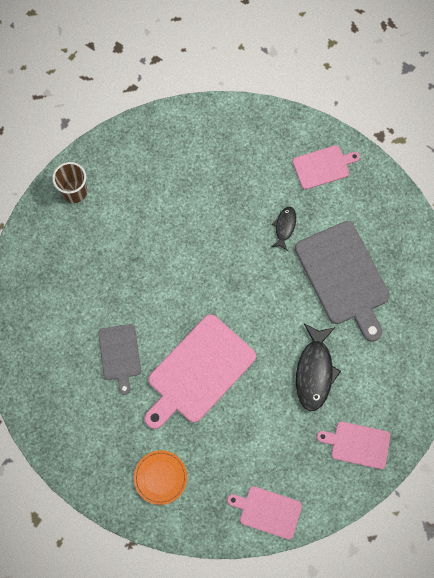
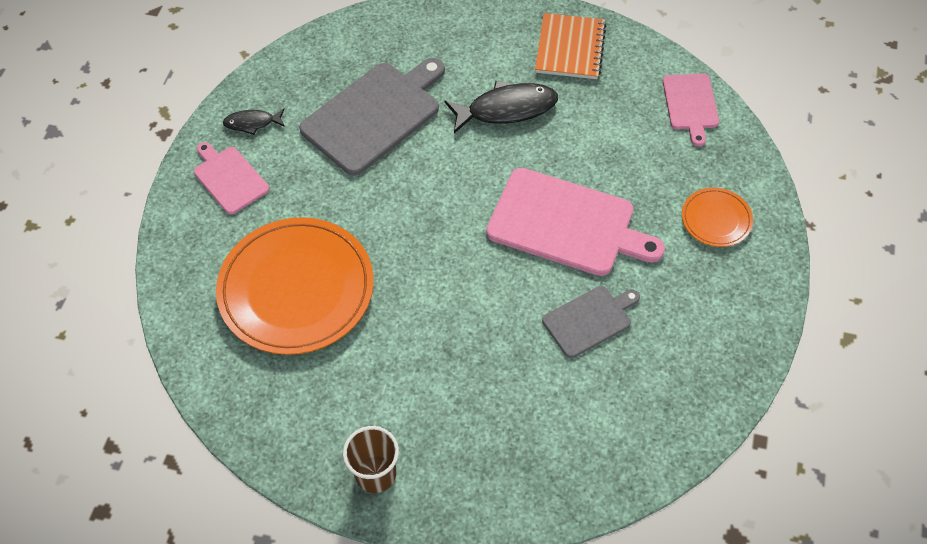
camera: 110 degrees left, 15 degrees down
black fish [272,206,296,251] -> black fish moved to [223,109,285,135]
pink cutting board [317,422,390,469] -> orange notebook [535,13,606,79]
none -> orange plate [216,217,374,355]

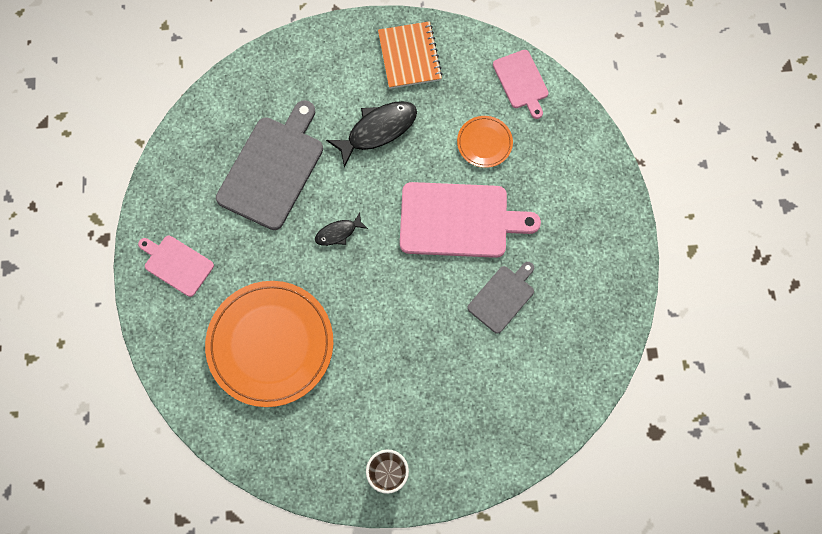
camera: 20 degrees left, 15 degrees up
black fish [223,109,285,135] -> black fish moved to [315,213,368,246]
orange plate [682,188,753,247] -> orange plate moved to [457,116,513,168]

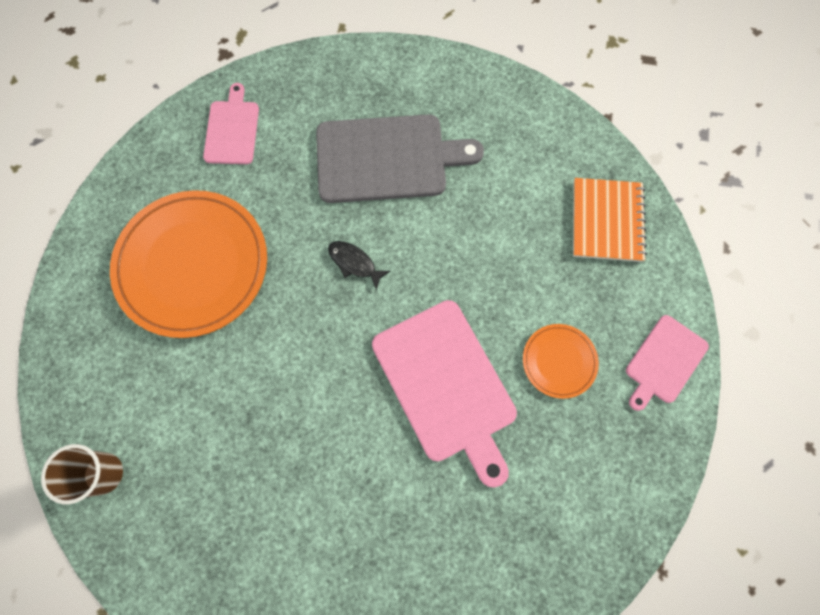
camera: 60 degrees right, 0 degrees up
black fish [326,101,417,168] -> none
orange notebook [378,21,443,89] -> orange notebook turned 45 degrees counterclockwise [573,178,647,262]
grey cutting board [467,262,534,334] -> none

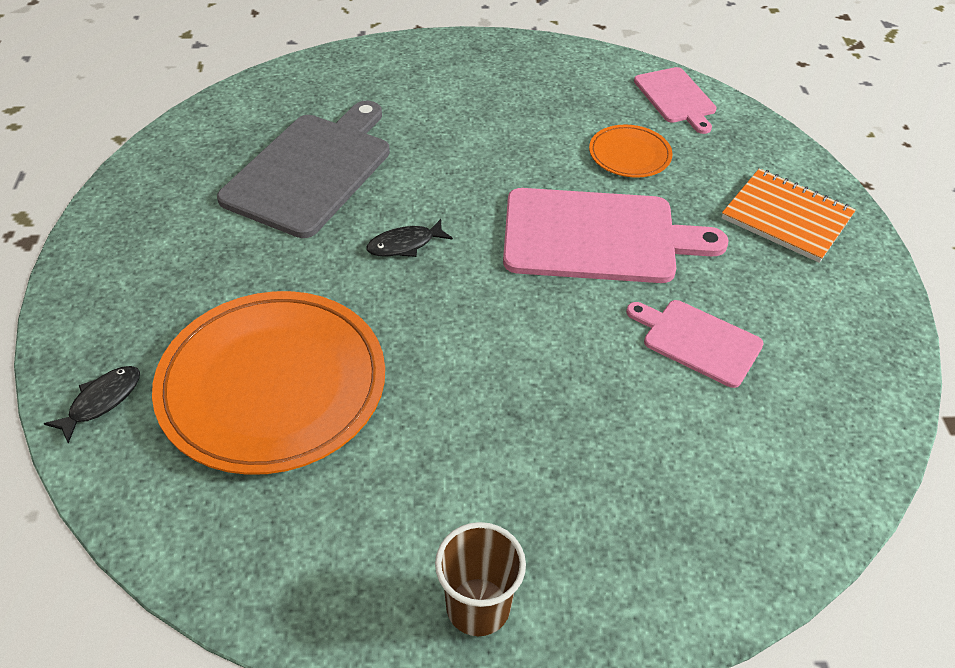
camera: 60 degrees left, 25 degrees down
pink cutting board [203,83,259,164] -> pink cutting board moved to [626,300,764,388]
orange notebook [573,178,647,262] -> orange notebook moved to [721,168,856,263]
none -> black fish [44,366,140,443]

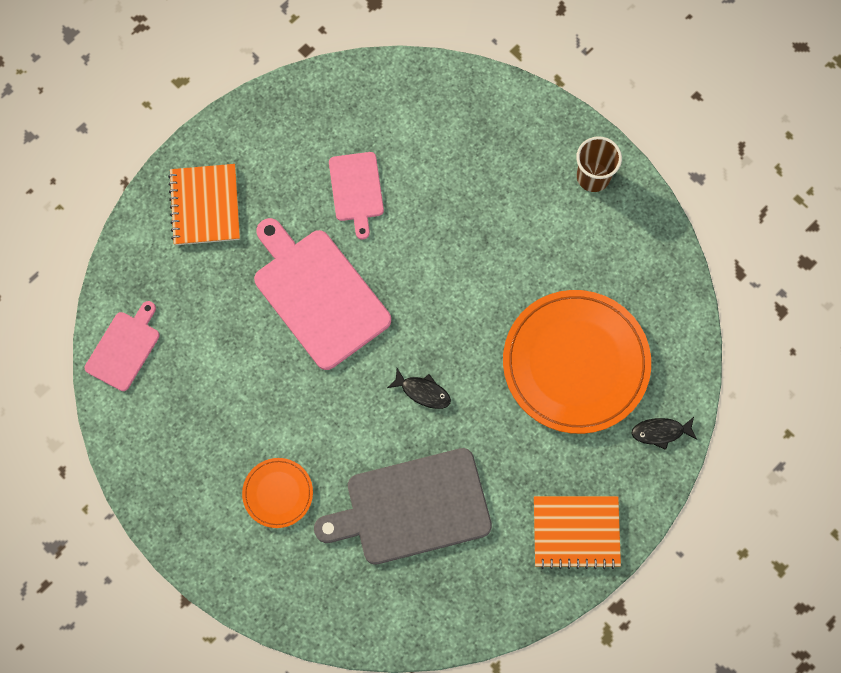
camera: 130 degrees left, 25 degrees up
orange plate [589,125,673,178] -> orange plate moved to [242,458,313,528]
none -> orange notebook [534,496,621,569]

